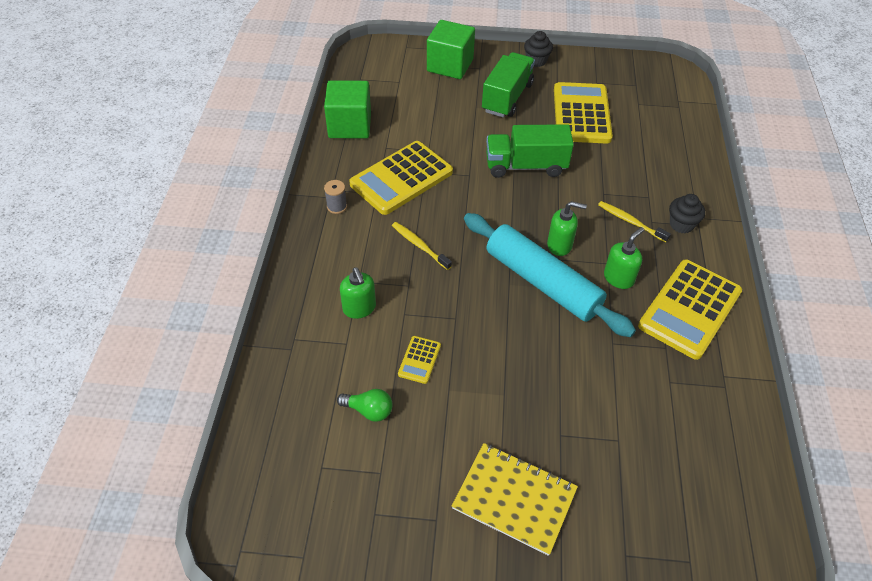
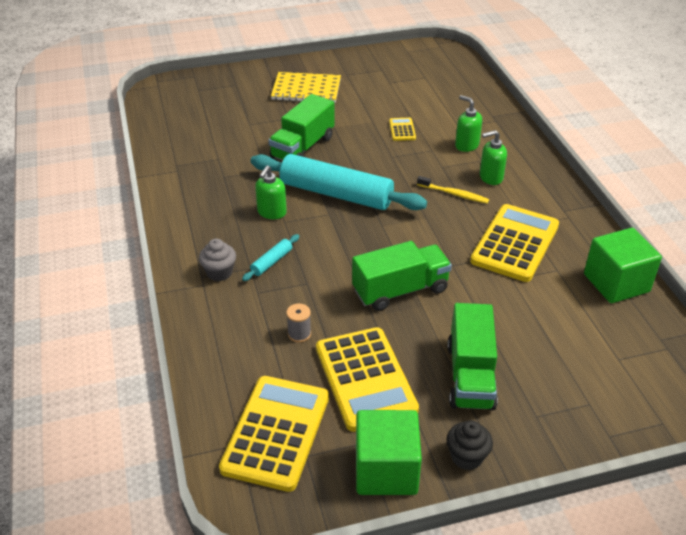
camera: 160 degrees right, 10 degrees down
grey spool [324,180,347,214] -> grey spool moved to [286,303,311,343]
green light bulb [337,389,392,422] -> none
green cube [427,20,475,79] -> green cube moved to [356,410,422,495]
green soap dispenser [547,201,587,256] -> green soap dispenser moved to [480,130,507,185]
yellow toothbrush [598,201,671,243] -> turquoise rolling pin [242,234,299,281]
yellow calculator [638,259,742,360] -> yellow calculator moved to [219,376,329,492]
black cupcake [669,194,705,233] -> grey cupcake [199,239,236,282]
none -> green truck [269,94,335,161]

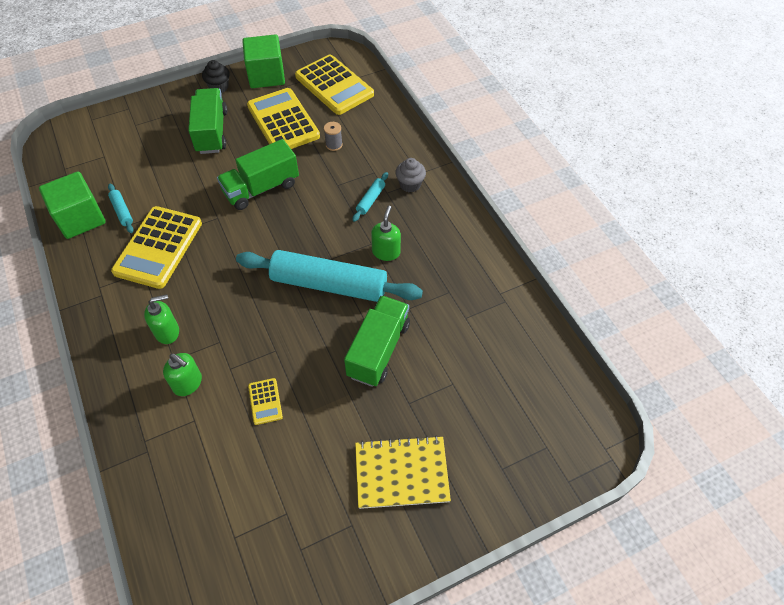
camera: 170 degrees right, 15 degrees up
yellow calculator [219,376,329,492] -> yellow calculator turned 45 degrees counterclockwise [295,55,374,115]
yellow toothbrush [417,176,489,204] -> none
none -> turquoise rolling pin [108,184,134,233]

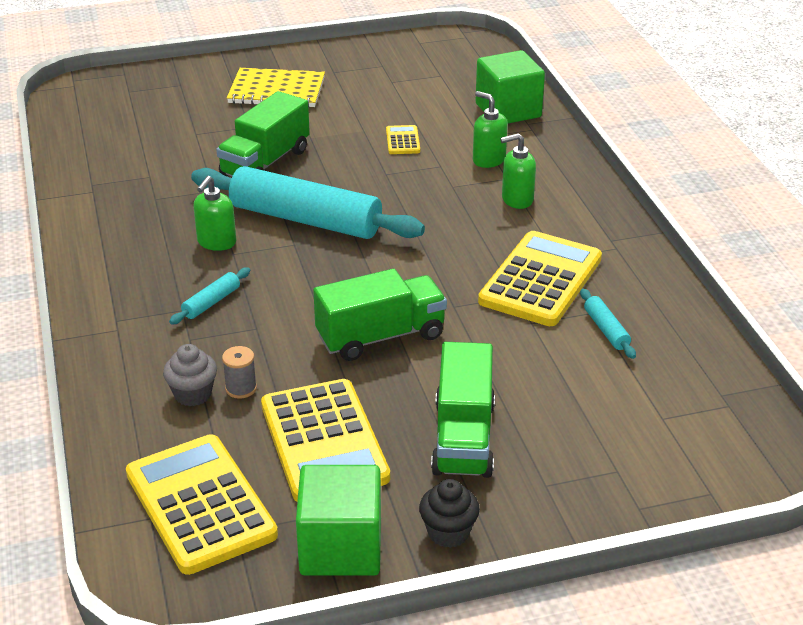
camera: 170 degrees left, 20 degrees down
green cube [39,172,106,239] -> green cube moved to [476,50,545,123]
grey cupcake [395,158,426,193] -> grey cupcake moved to [163,344,217,406]

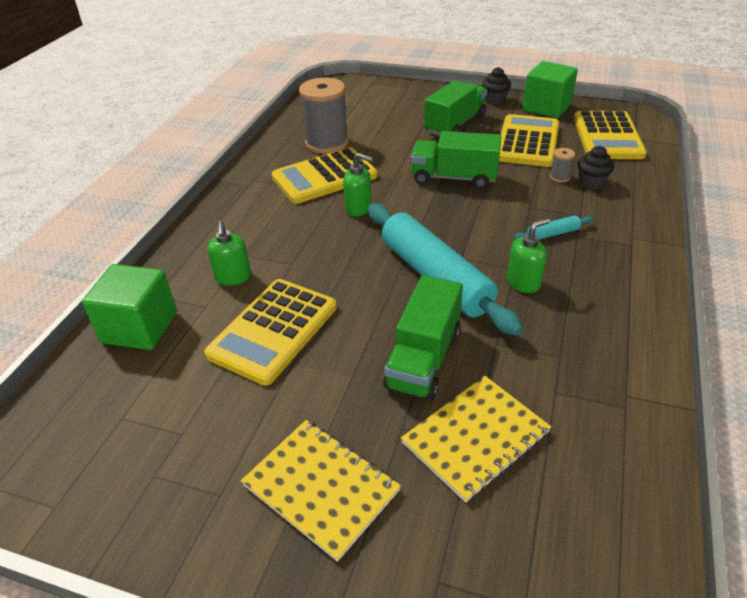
camera: 145 degrees left, 5 degrees up
grey cupcake [163,344,217,406] -> black cupcake [578,146,614,189]
green truck [216,91,310,176] -> green truck turned 135 degrees clockwise [383,275,463,400]
yellow calculator [386,125,420,154] -> yellow calculator [204,279,337,386], size x2.27
green soap dispenser [500,133,536,209] -> green soap dispenser moved to [343,153,373,216]
turquoise rolling pin [580,289,636,359] -> grey spool [299,78,349,154]
none -> yellow notebook [401,376,551,503]

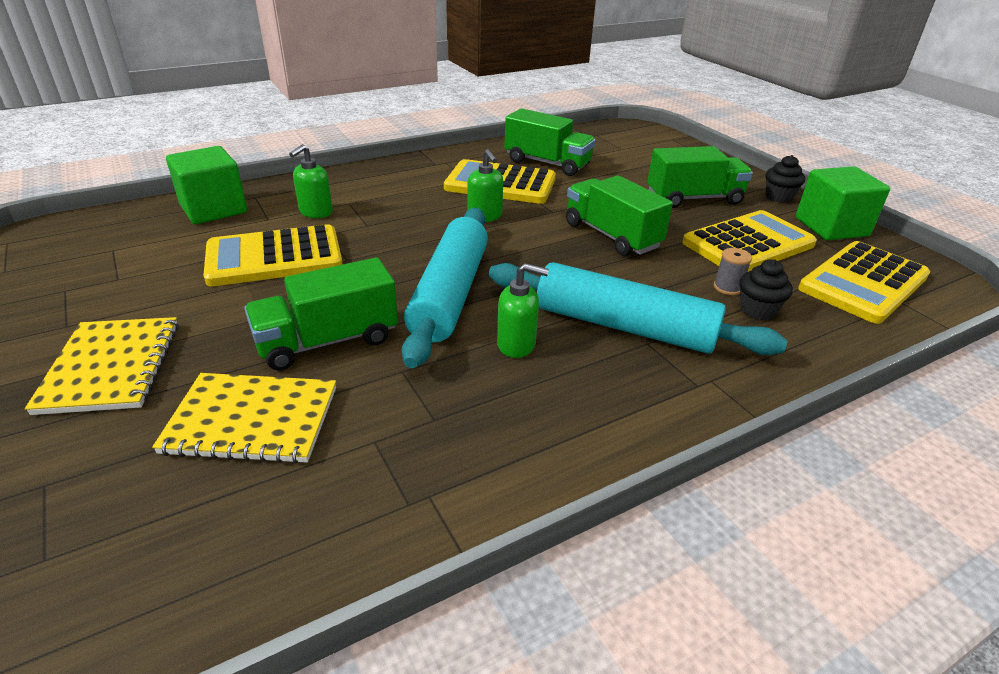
camera: 40 degrees right, 5 degrees down
grey spool [299,78,349,154] -> green truck [504,108,596,176]
turquoise rolling pin [514,215,594,240] -> turquoise rolling pin [489,262,788,355], size x2.47

